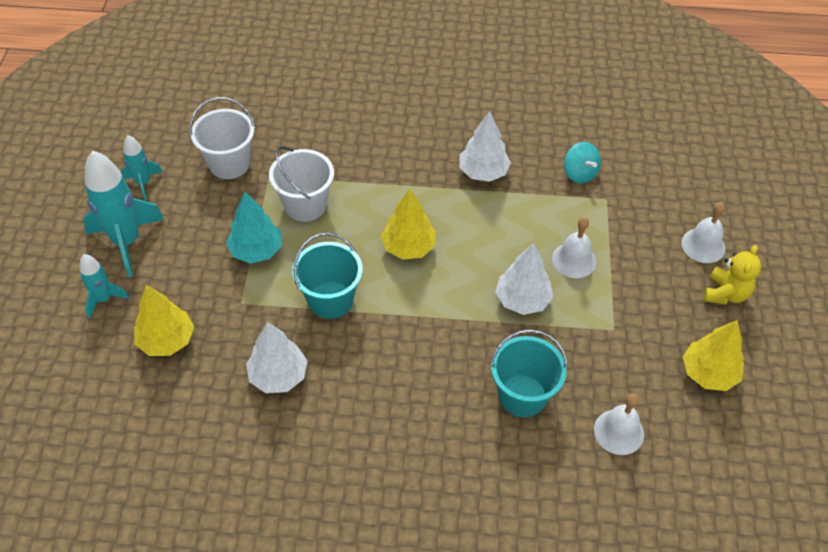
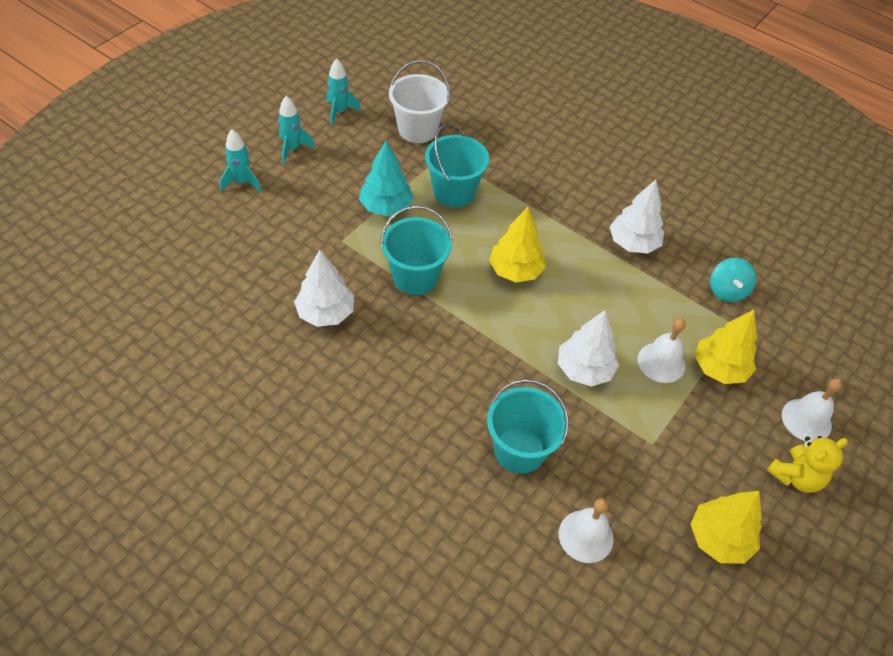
camera: 30 degrees right, 0 degrees up
turquoise rocket [83,151,164,277] -> turquoise rocket [278,95,315,164], size x0.54
yellow tree [134,285,194,356] -> yellow tree moved to [695,310,757,384]
white bucket [269,146,334,222] -> turquoise bucket [425,124,489,207]

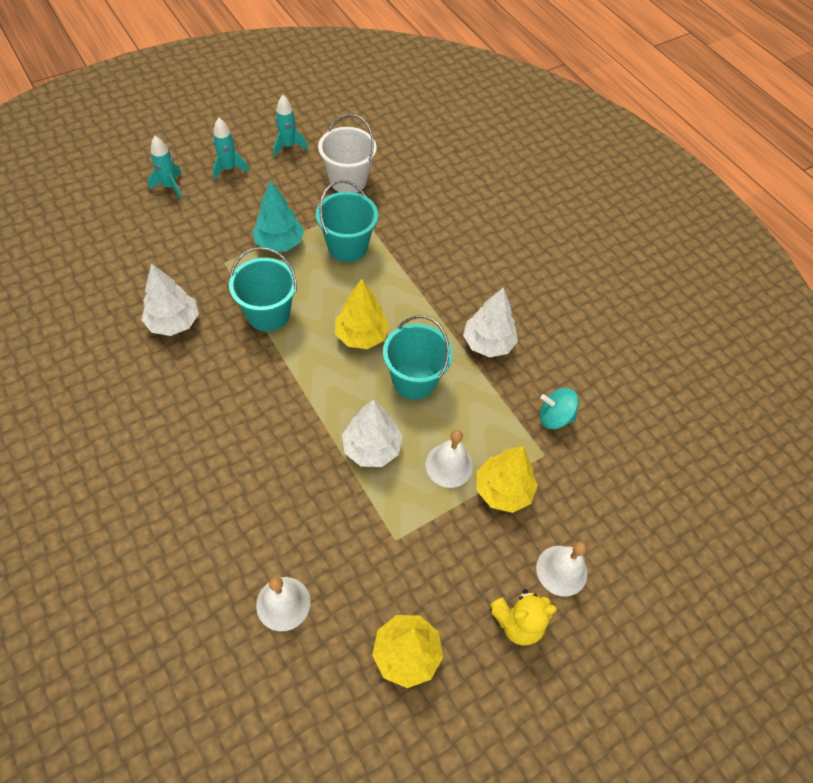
camera: 20 degrees right, 5 degrees up
turquoise bucket [487,379,569,474] -> turquoise bucket moved to [383,315,453,399]
turquoise spinning top [710,258,756,302] -> turquoise spinning top turned 75 degrees clockwise [540,388,579,429]

